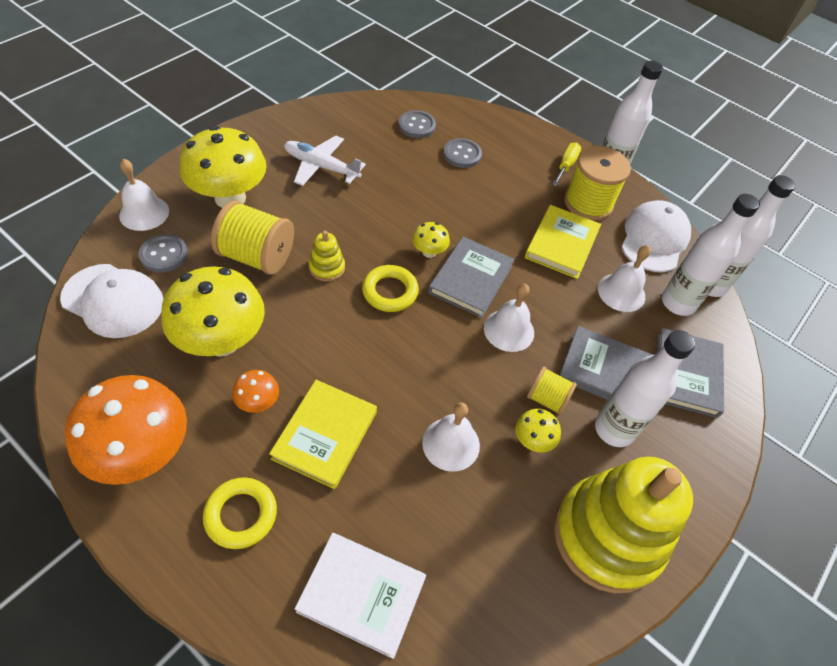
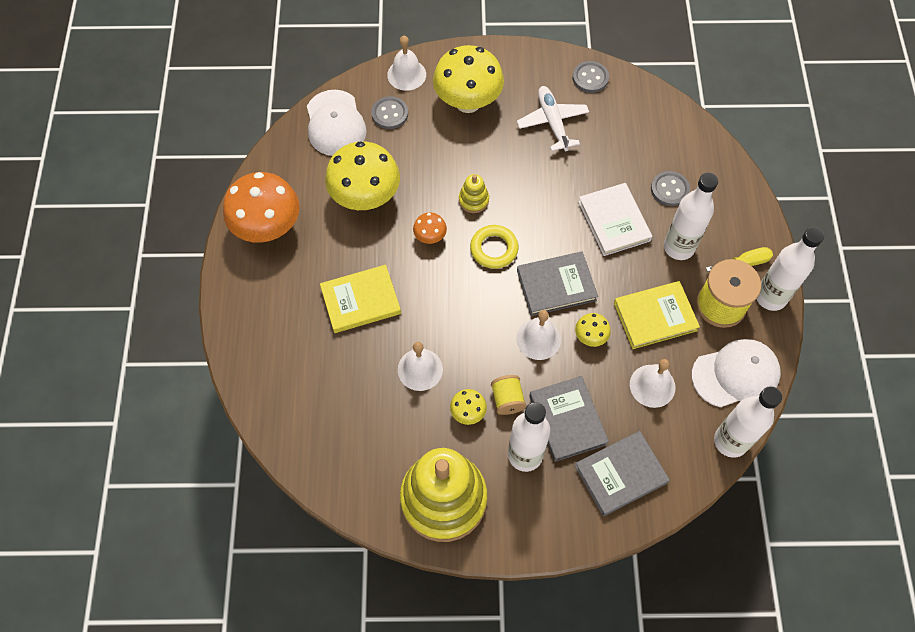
camera: 55 degrees right, 10 degrees up
yellow ring [203,477,277,549] -> none
yellow spool [211,200,294,275] -> none
orange mushroom [232,370,279,413] -> orange mushroom moved to [413,212,447,244]
white book [295,533,426,659] -> white book moved to [578,183,652,256]
grey button [398,110,436,138] -> grey button moved to [573,61,609,93]
yellow mushroom [412,222,450,258] -> yellow mushroom moved to [575,313,611,347]
white bottle [662,194,760,316] -> white bottle moved to [664,172,718,260]

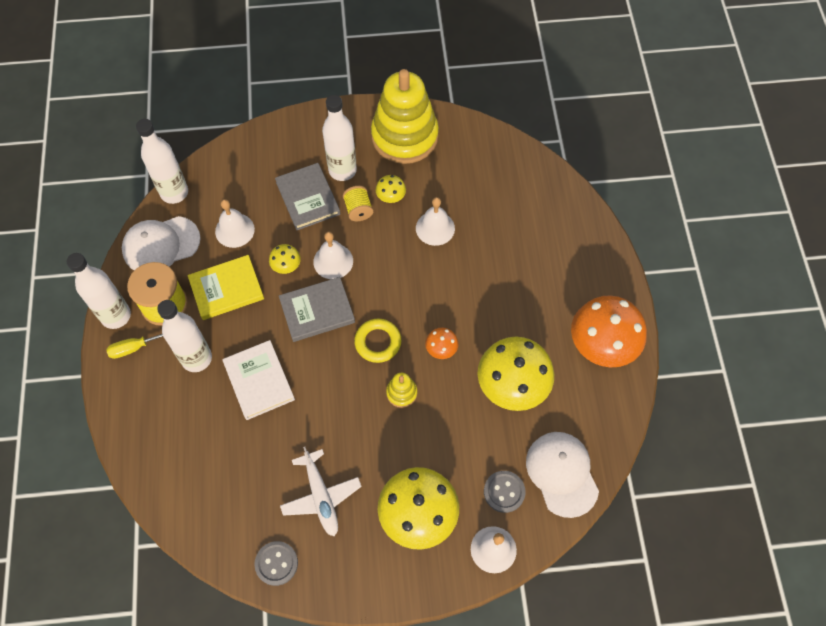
camera: 175 degrees right, 0 degrees up
yellow book [320,265,401,333] -> none
grey book [575,431,670,516] -> none
grey button [651,171,690,206] -> none

